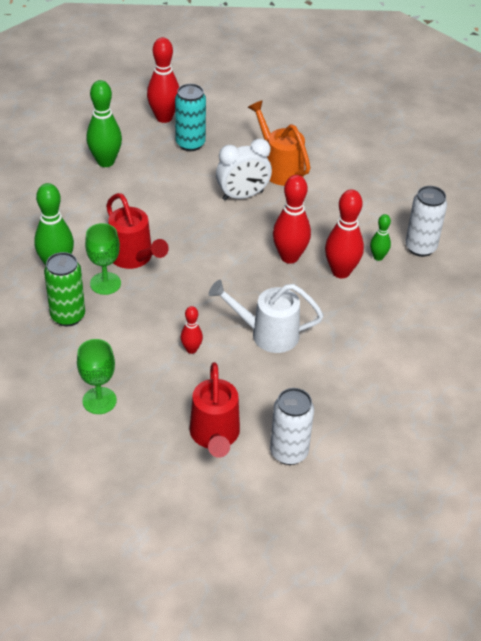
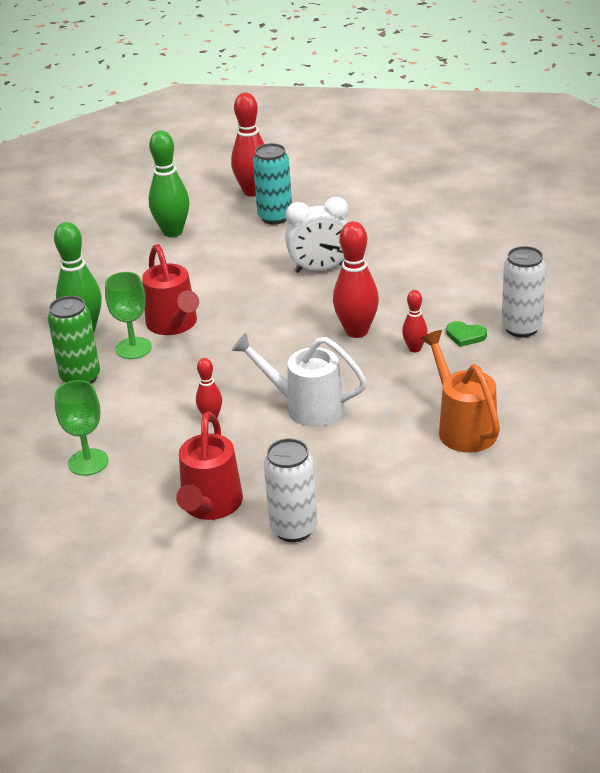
camera: 15 degrees right, 10 degrees down
orange watering can [248,100,310,186] -> orange watering can moved to [420,330,500,453]
red bowling pin [325,190,364,278] -> red bowling pin [402,290,428,352], size x0.54
green bowling pin [370,214,391,261] -> green heart [446,321,487,347]

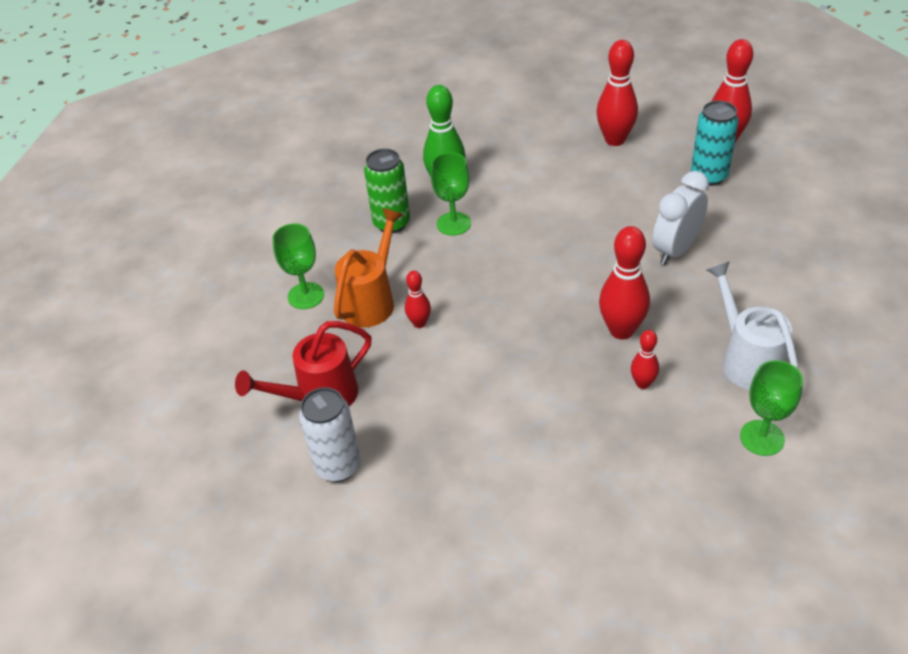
camera: 50 degrees right, 10 degrees up
red watering can [142,244,199,335] -> none
green bowling pin [149,130,190,237] -> red bowling pin [596,40,638,146]
white watering can [231,333,367,427] -> white watering can moved to [707,261,798,390]
white clock [285,197,349,273] -> white clock turned 90 degrees clockwise [652,171,709,265]
orange watering can [420,330,500,453] -> orange watering can moved to [334,208,403,327]
green heart [446,321,487,347] -> none
white can [502,246,546,338] -> green goblet [740,360,803,456]

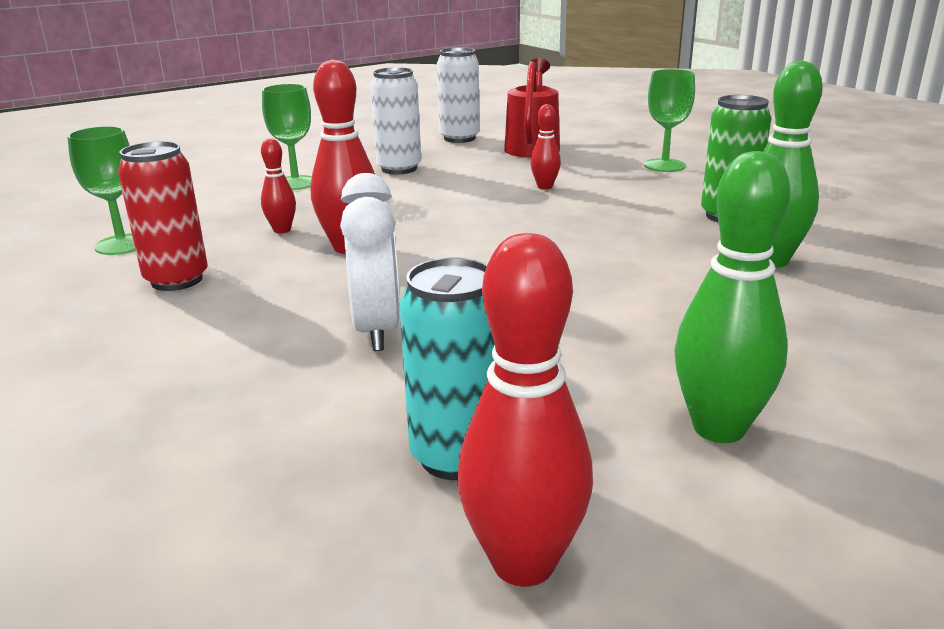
camera: 130 degrees right, 20 degrees down
orange watering can [334,208,403,327] -> none
green goblet [431,152,471,236] -> green goblet moved to [262,84,312,190]
red bowling pin [596,40,638,146] -> green bowling pin [674,151,790,443]
white watering can [707,261,798,390] -> red can [118,141,208,291]
none -> white can [370,67,421,174]

